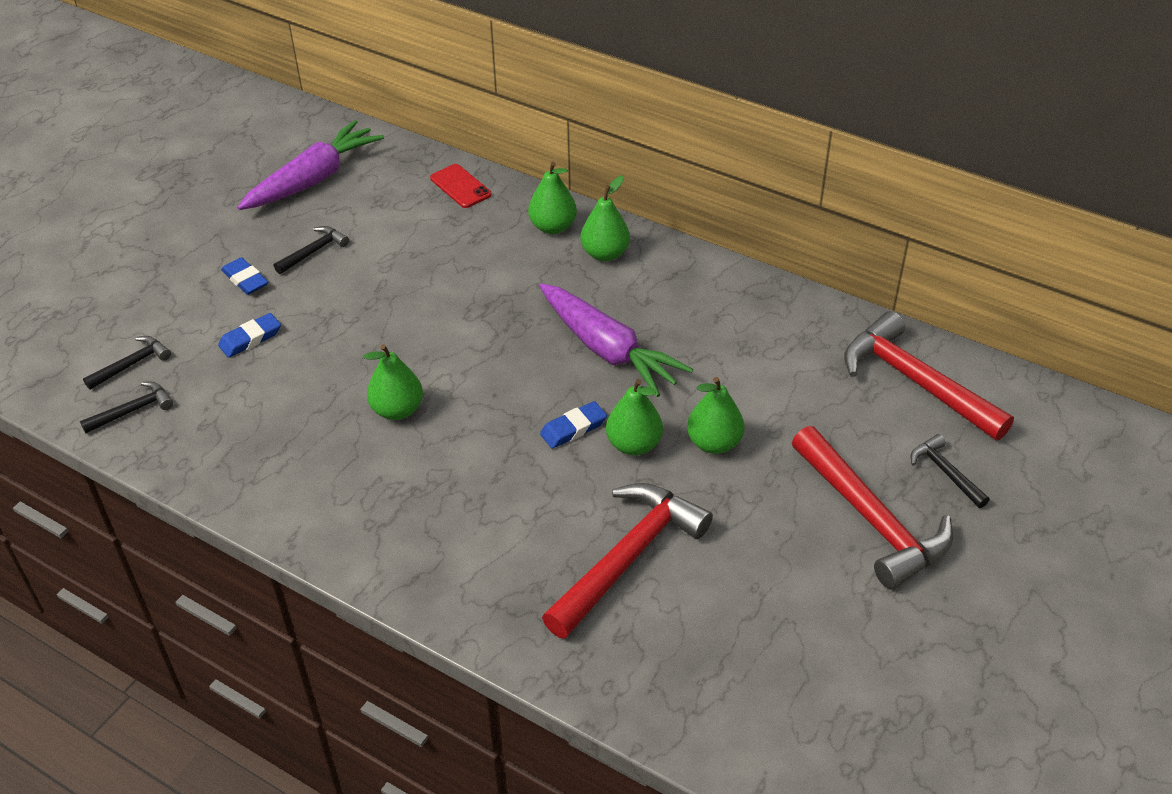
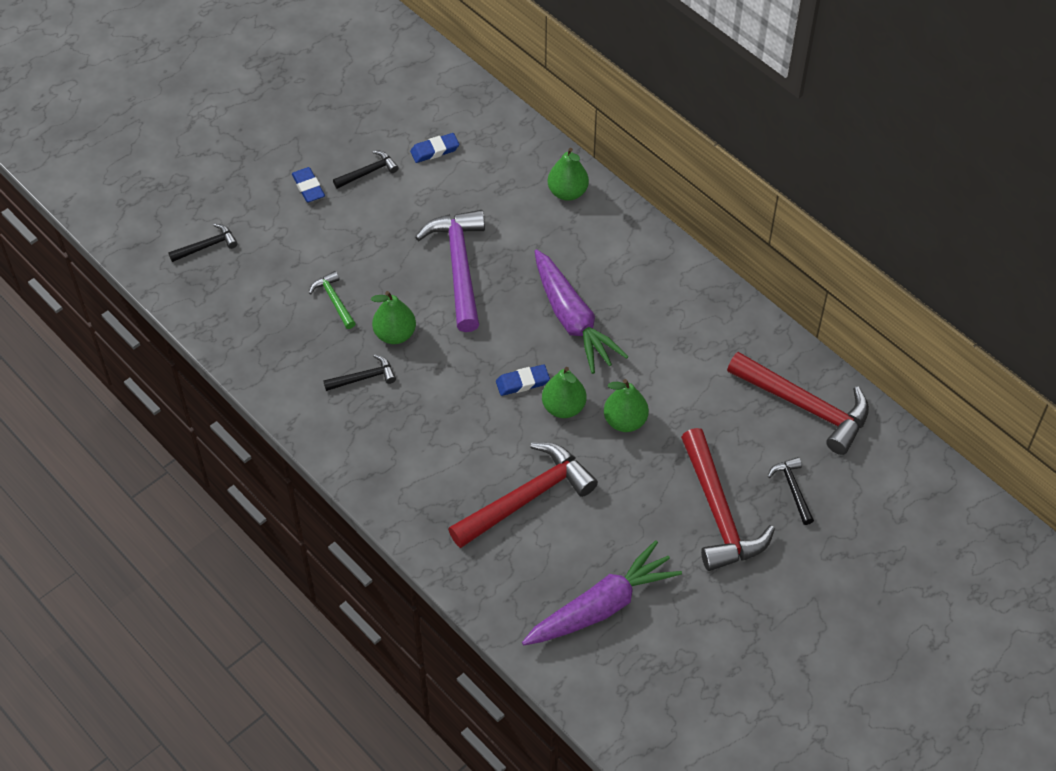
camera: 15 degrees right, 10 degrees up
black hammer [80,381,173,433] -> black hammer moved to [323,354,396,391]
blue eraser [218,313,281,358] -> blue eraser moved to [410,133,459,163]
purple carrot [237,120,384,210] -> purple carrot moved to [522,540,682,645]
red phone [430,164,492,208] -> none
green pear [581,176,630,261] -> none
red hammer [844,311,1014,440] -> red hammer turned 150 degrees clockwise [727,352,869,455]
none -> green hammer [309,271,356,329]
none -> purple hammer [415,210,485,332]

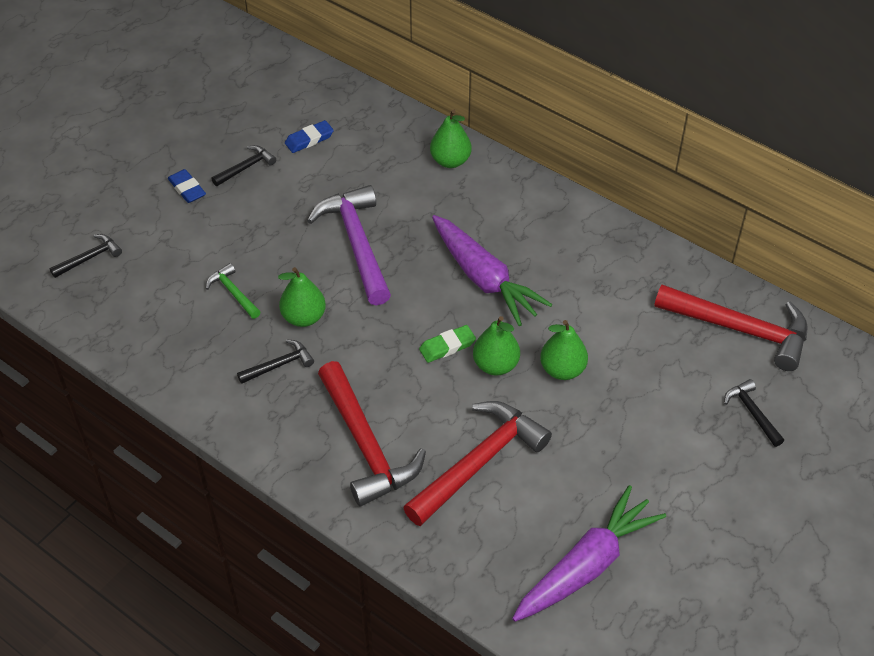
camera: 10 degrees left, 5 degrees down
blue eraser [496,364,550,396] -> green eraser [419,325,476,363]
red hammer [681,428,775,571] -> red hammer moved to [318,361,426,506]

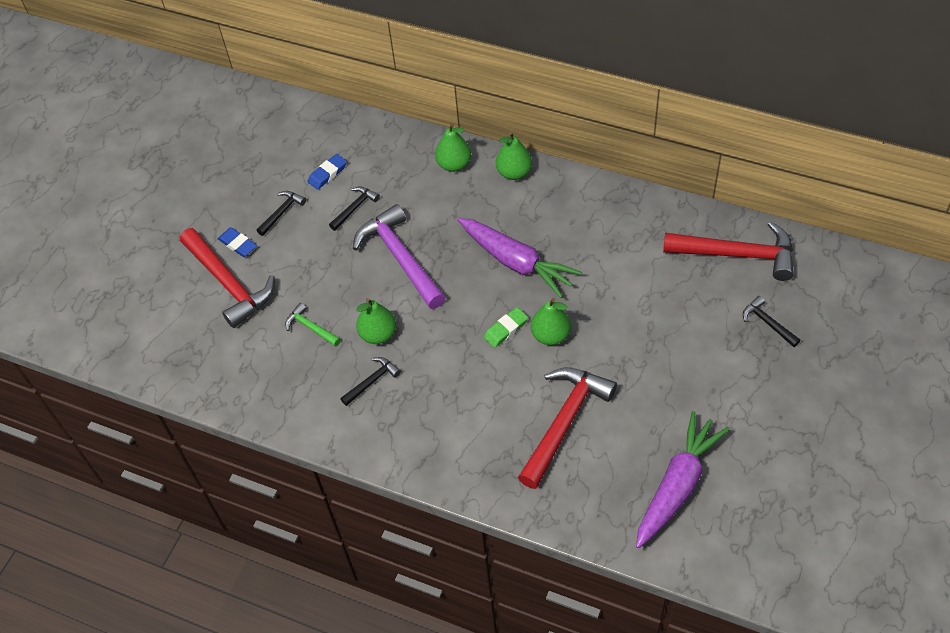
camera: 10 degrees left, 5 degrees up
black hammer [49,234,122,278] -> black hammer moved to [329,186,380,231]
red hammer [318,361,426,506] -> red hammer moved to [180,228,275,328]
green pear [540,320,588,380] -> green pear moved to [496,132,532,180]

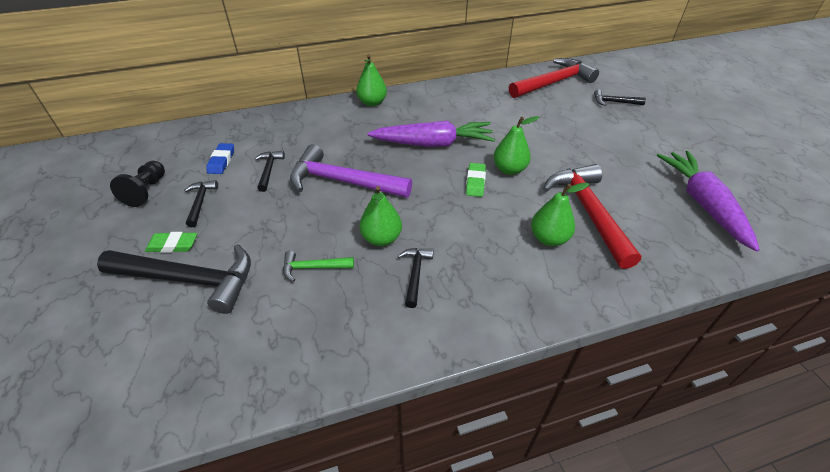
camera: 45 degrees left, 10 degrees down
red hammer [180,228,275,328] -> black hammer [97,244,251,314]
blue eraser [218,227,257,257] -> green eraser [145,232,197,253]
green pear [435,123,471,172] -> green pear moved to [531,183,589,246]
none -> black pawn [110,161,165,207]

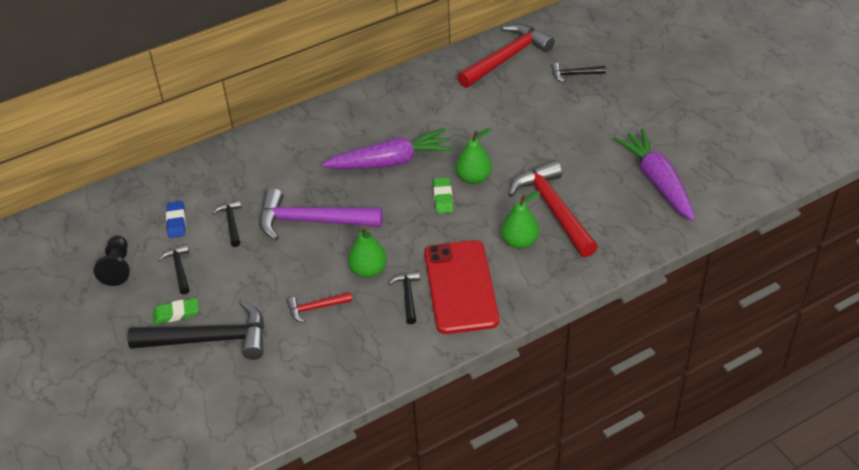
camera: 10 degrees left, 0 degrees up
green hammer [283,251,354,282] -> red hammer [287,292,352,323]
green pear [356,54,387,107] -> none
none -> red phone [424,240,499,334]

